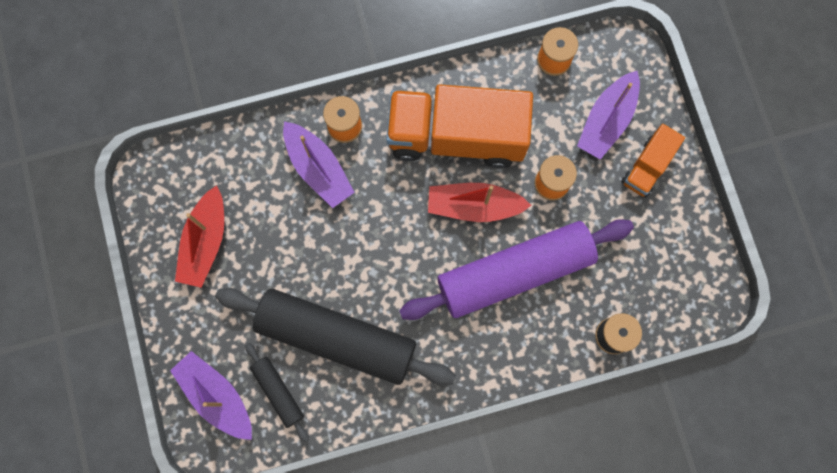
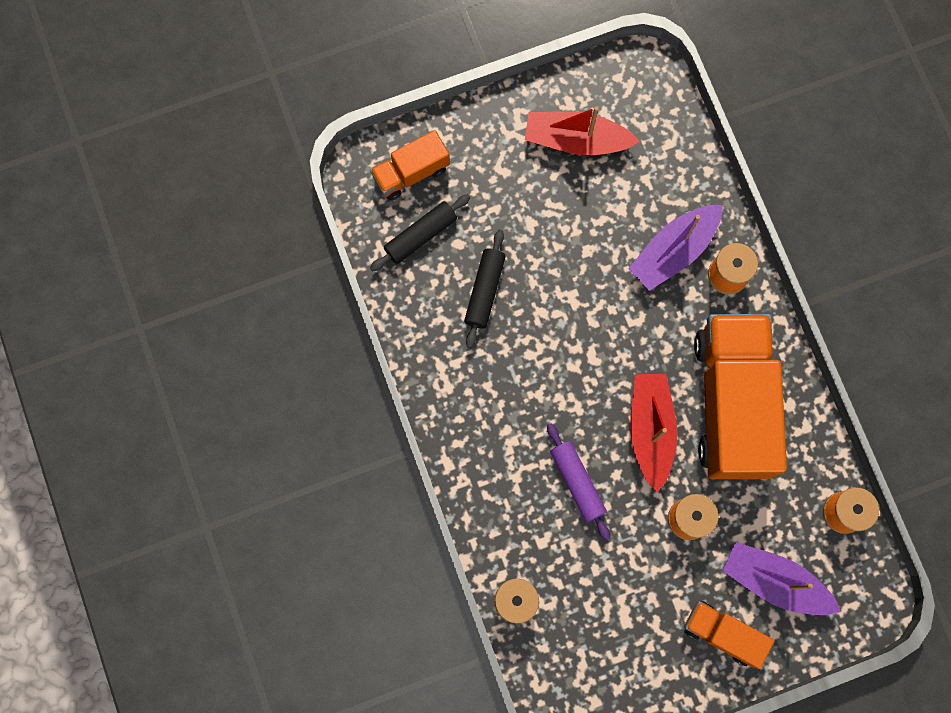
camera: 85 degrees right, 0 degrees up
purple boat [170,351,252,440] -> orange truck [370,130,450,200]
black rolling pin [215,288,456,385] -> black rolling pin [464,230,506,348], size x0.45
purple rolling pin [399,219,634,320] -> purple rolling pin [547,424,610,540], size x0.45

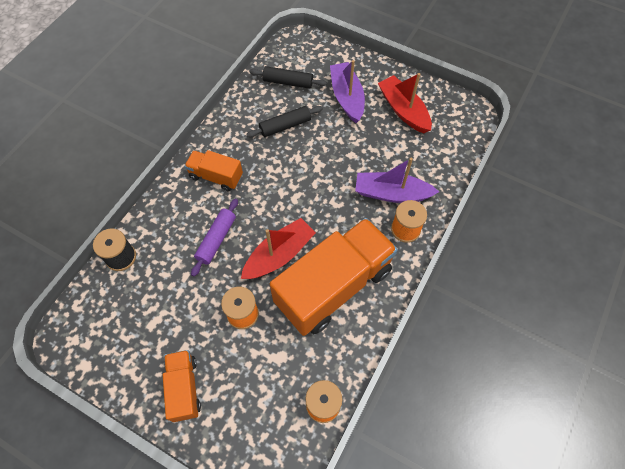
camera: 50 degrees right, 15 degrees down
orange truck [370,130,450,200] -> orange truck moved to [184,150,243,191]
purple boat [723,542,841,615] -> purple boat moved to [330,60,365,123]

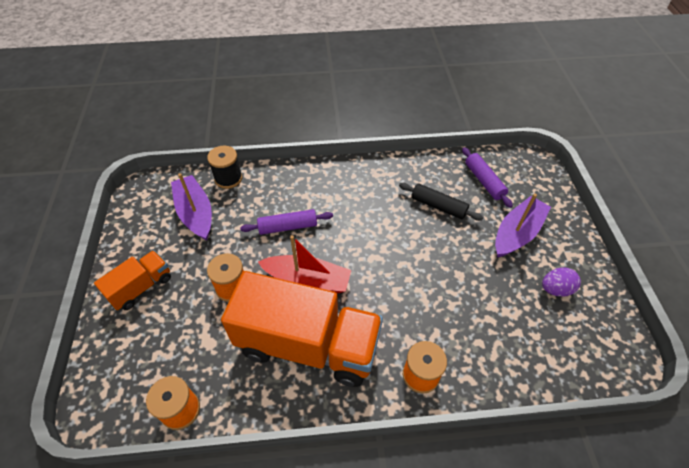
camera: 55 degrees right, 10 degrees down
orange truck [184,150,243,191] -> none
black rolling pin [250,66,327,89] -> purple rolling pin [462,147,513,208]
purple boat [355,158,439,203] -> purple boat moved to [171,173,212,241]
red boat [378,73,432,133] -> purple egg [542,267,581,297]

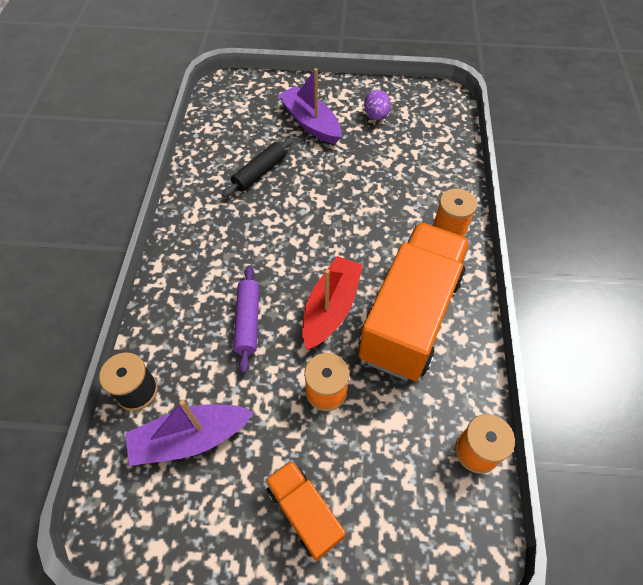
camera: 80 degrees left, 5 degrees up
purple rolling pin [462,147,513,208] -> none

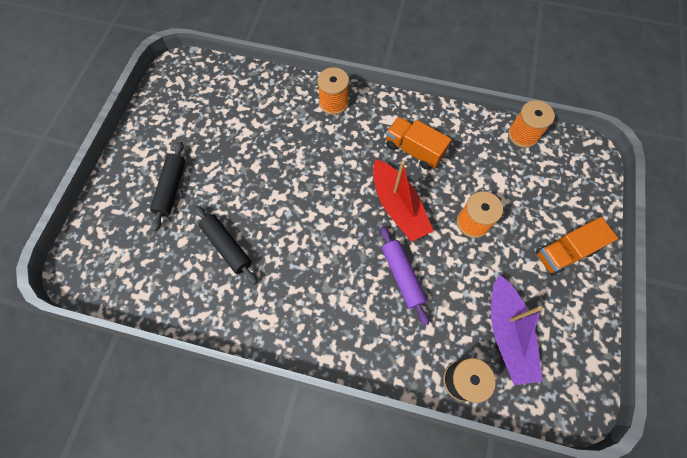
camera: 80 degrees left, 10 degrees up
purple rolling pin [234,266,259,373] -> purple rolling pin turned 60 degrees clockwise [380,226,429,326]
purple boat [278,68,341,144] -> black rolling pin [150,141,185,231]
red boat [302,256,363,350] -> red boat turned 150 degrees counterclockwise [373,159,433,242]
orange truck [359,222,471,381] -> orange truck [386,117,451,170], size x0.49
purple egg [364,90,391,120] -> none

